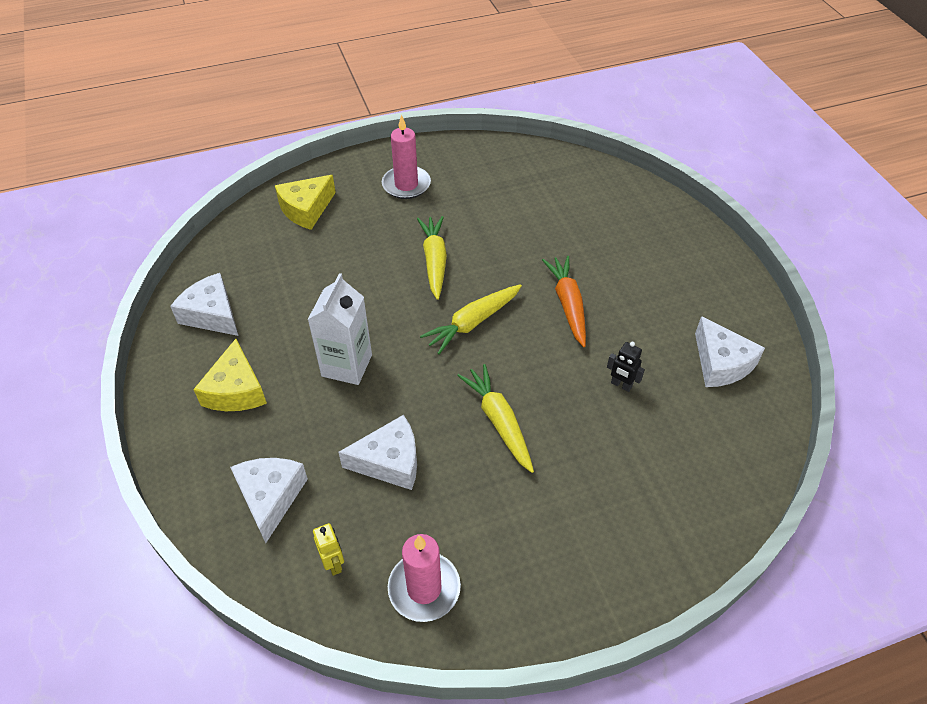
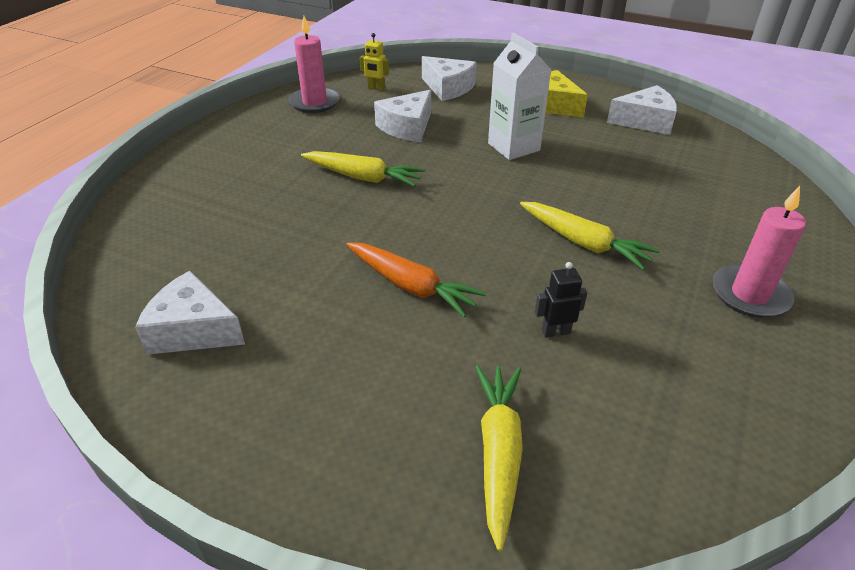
camera: 135 degrees right, 10 degrees down
yellow cheese [275,175,336,230] -> none
yellow carrot [420,284,522,354] -> yellow carrot moved to [475,365,523,551]
black robot [607,342,645,392] -> black robot moved to [535,262,587,338]

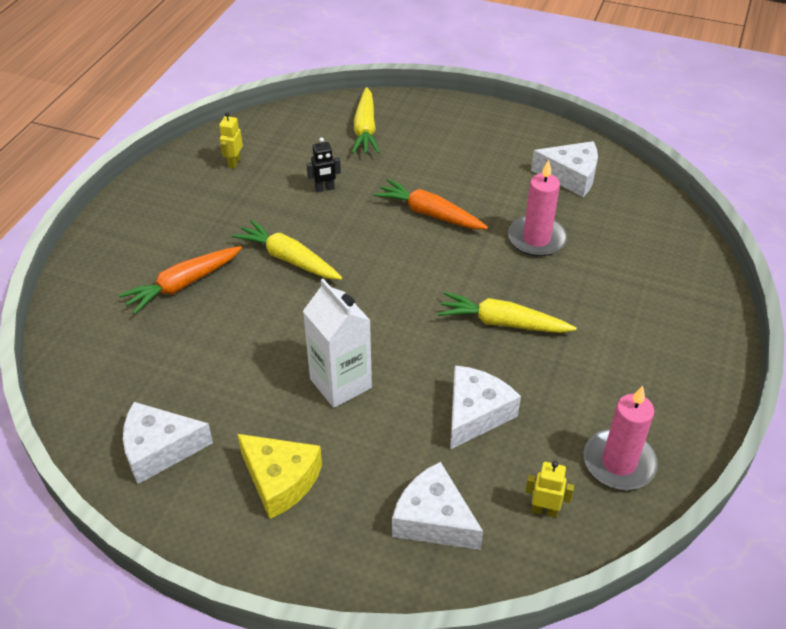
camera: 175 degrees right, 5 degrees up
pink candle [712,186,806,318] -> pink candle moved to [508,160,567,257]
none -> orange carrot [118,246,242,314]
none -> yellow robot [219,112,243,169]

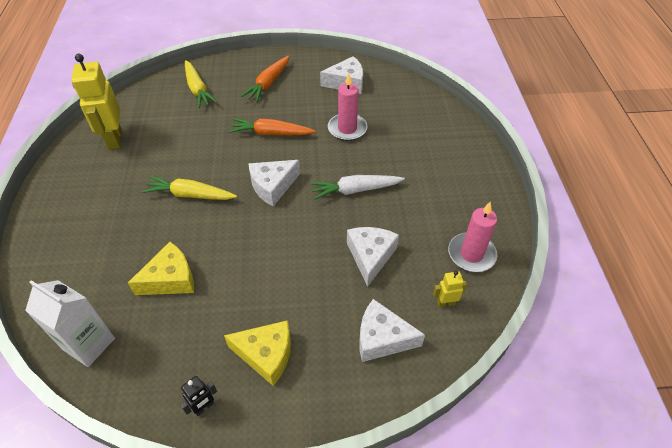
camera: 25 degrees left, 5 degrees up
orange carrot [118,246,242,314] -> orange carrot moved to [241,55,289,102]
white cheese [123,402,213,484] -> white cheese moved to [248,160,300,206]
yellow robot [219,112,243,169] -> yellow robot [71,54,121,150], size x2.16
white carton [303,279,372,408] -> white carton moved to [25,280,115,367]
black robot [307,137,341,192] -> black robot moved to [180,376,217,416]
yellow carrot [438,292,577,333] -> white carrot [310,175,405,200]
none -> yellow cheese [128,242,194,295]

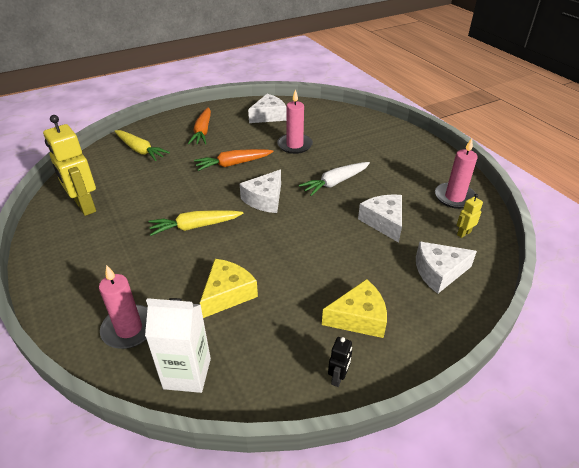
camera: 25 degrees left, 10 degrees down
none -> pink candle [99,265,148,349]

